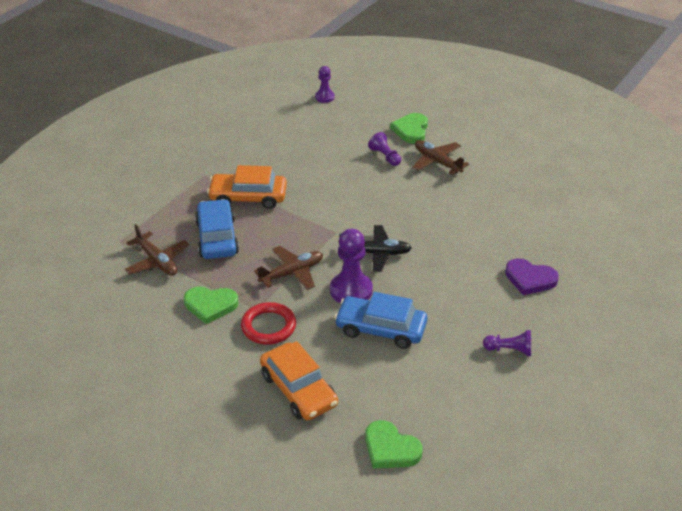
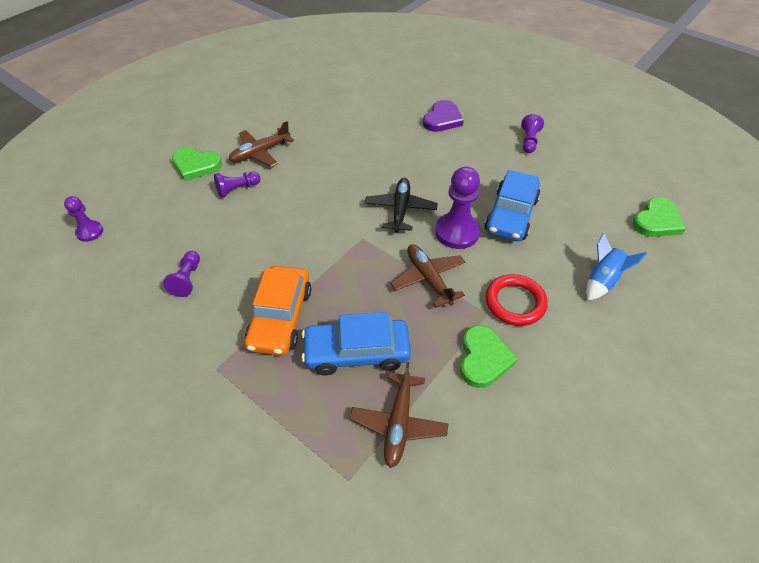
camera: 85 degrees left, 10 degrees up
brown plane [125,224,189,276] -> brown plane turned 135 degrees clockwise [350,362,448,468]
orange car [260,341,338,420] -> blue rocket [586,233,647,301]
none -> purple pawn [163,251,200,297]

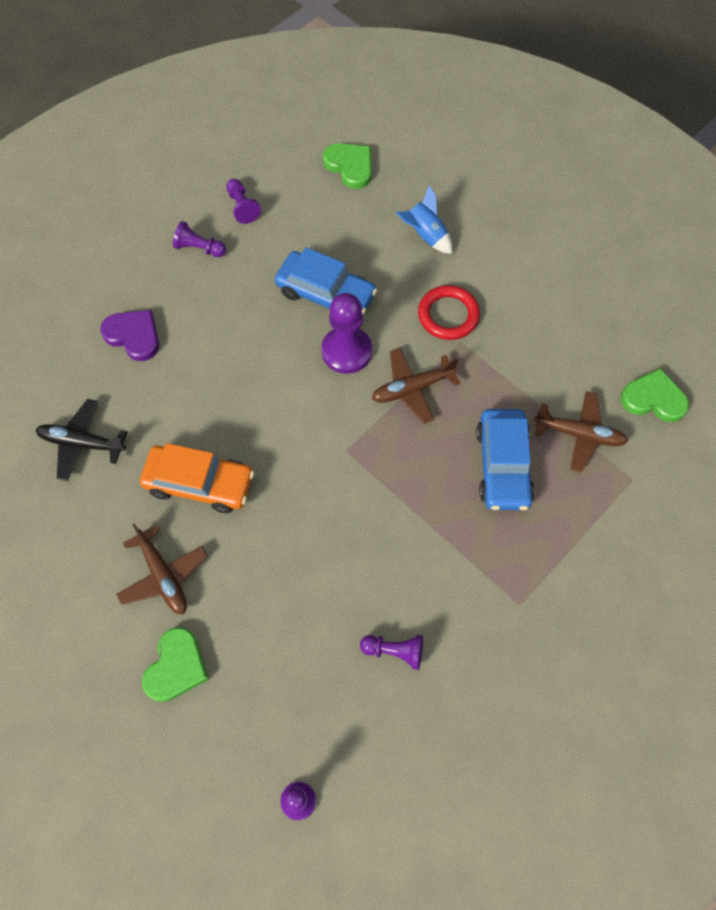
camera: 85 degrees left, 15 degrees up
purple pawn [214,171,261,198] -> purple pawn moved to [226,179,261,224]
orange car [245,266,311,356] -> orange car moved to [140,443,254,513]
black plane [365,178,437,233] -> black plane moved to [36,399,127,481]
green heart [460,325,518,388] -> green heart moved to [621,368,689,422]

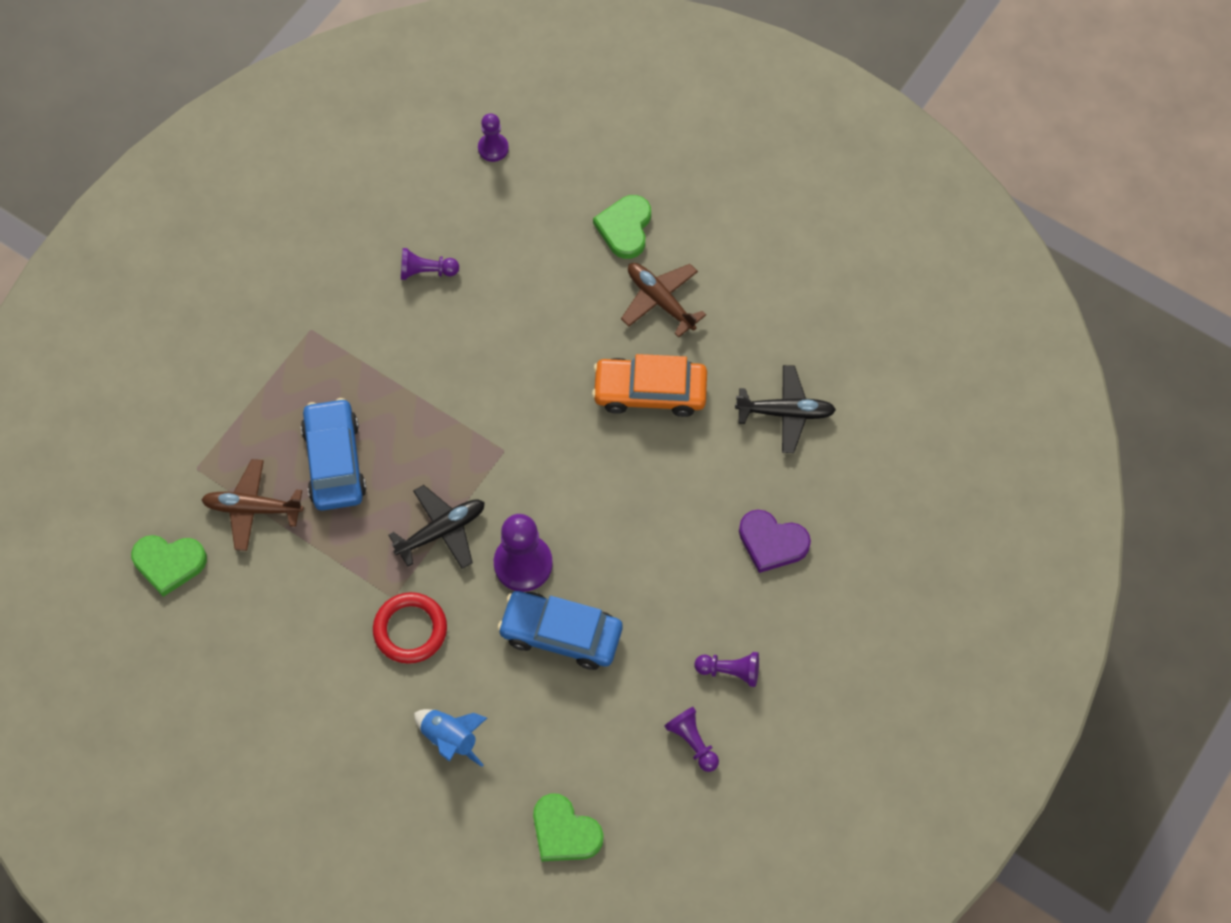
camera: 170 degrees right, 0 degrees up
brown plane [372,348,460,424] -> black plane [388,485,485,569]

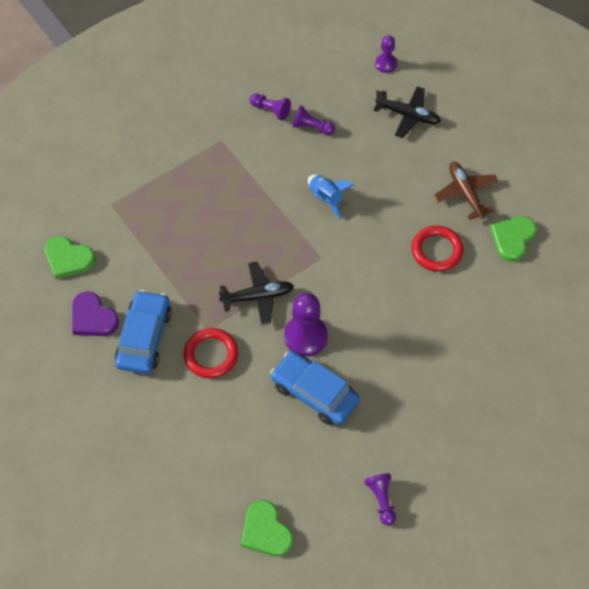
camera: 20 degrees right, 5 degrees down
brown plane [201,459,304,551] -> none
blue car [301,398,366,511] -> blue car moved to [115,290,172,374]
blue rocket [414,709,487,767] -> blue rocket moved to [308,175,354,219]
orange car [592,354,707,417] -> red ring [412,225,464,272]
green heart [593,195,651,259] -> green heart moved to [490,216,537,262]
purple pawn [694,652,759,687] -> purple pawn moved to [250,93,291,121]
black plane [735,365,836,453] -> black plane moved to [374,86,441,138]
purple heart [739,510,811,573] -> purple heart moved to [72,291,119,336]

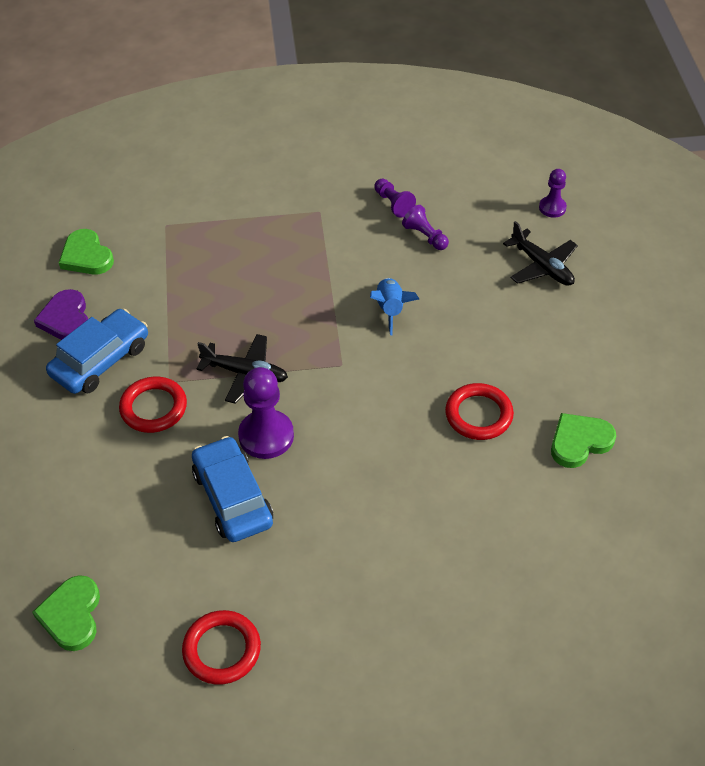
camera: 30 degrees right, 10 degrees down
purple pawn [364,473,396,526] -> red ring [182,610,261,685]
brown plane [433,162,499,220] -> none

